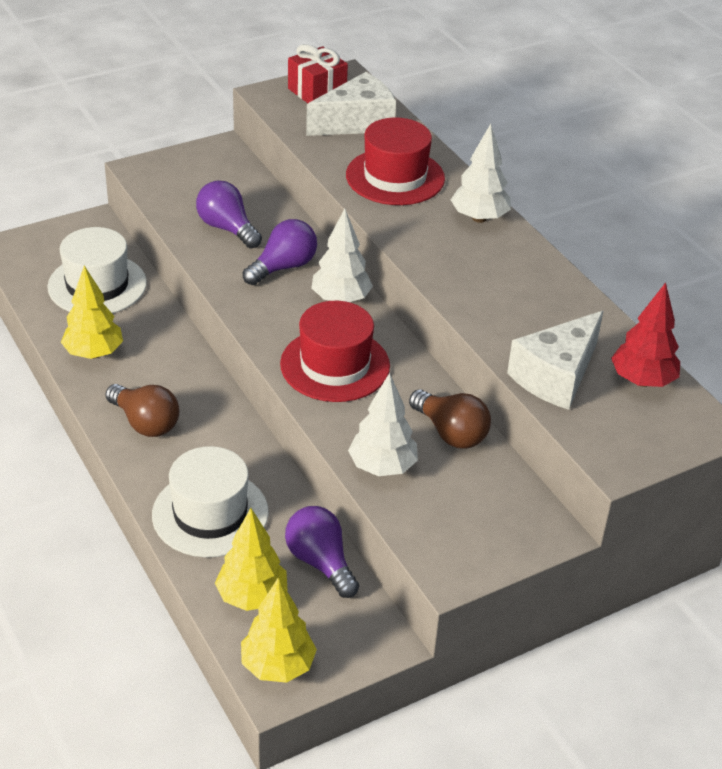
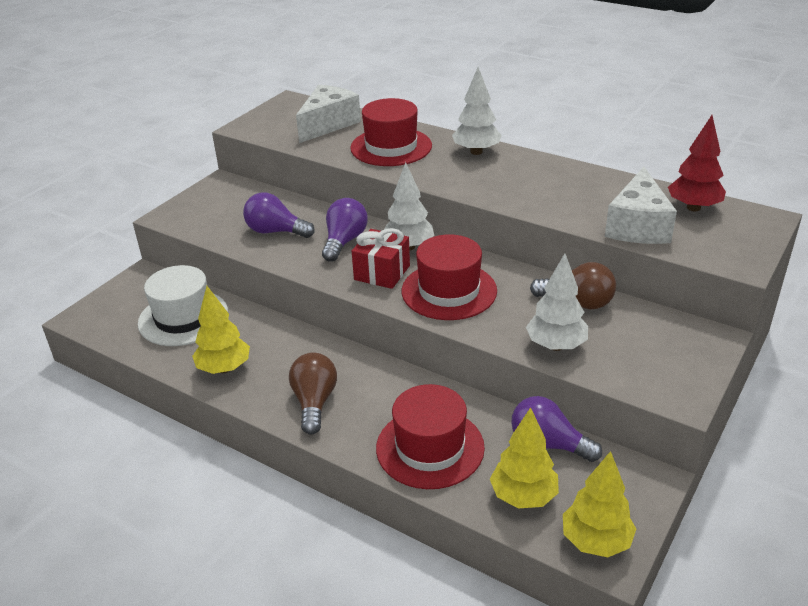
camera: 25 degrees left, 5 degrees down
brown light bulb [105,384,179,437] -> brown light bulb turned 105 degrees counterclockwise [289,352,337,434]
white hat [152,446,269,557] -> red hat [376,384,485,489]
red gift [288,44,348,103] -> red gift moved to [352,228,410,289]

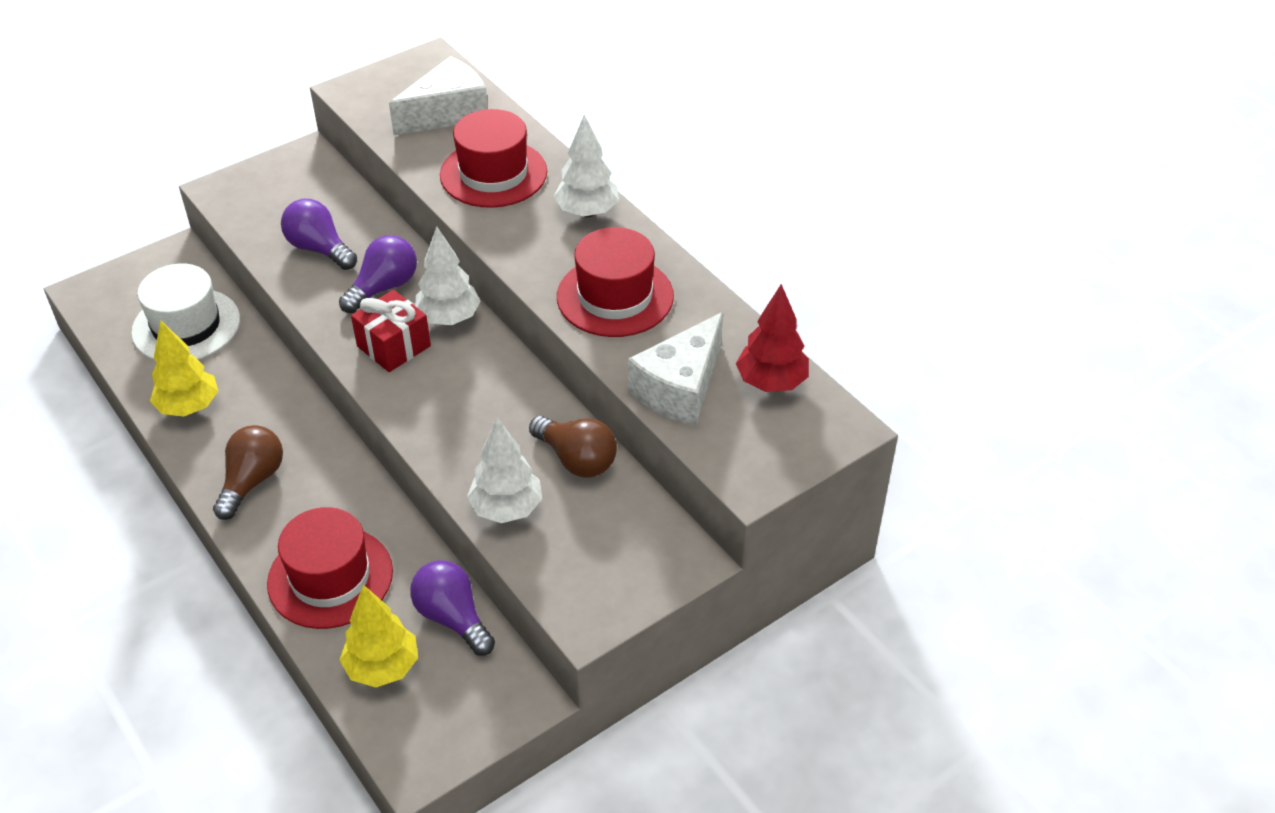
camera: 20 degrees right, 10 degrees up
red hat [402,234,497,320] -> red hat moved to [557,227,674,337]
yellow tree [563,451,636,557] -> none

